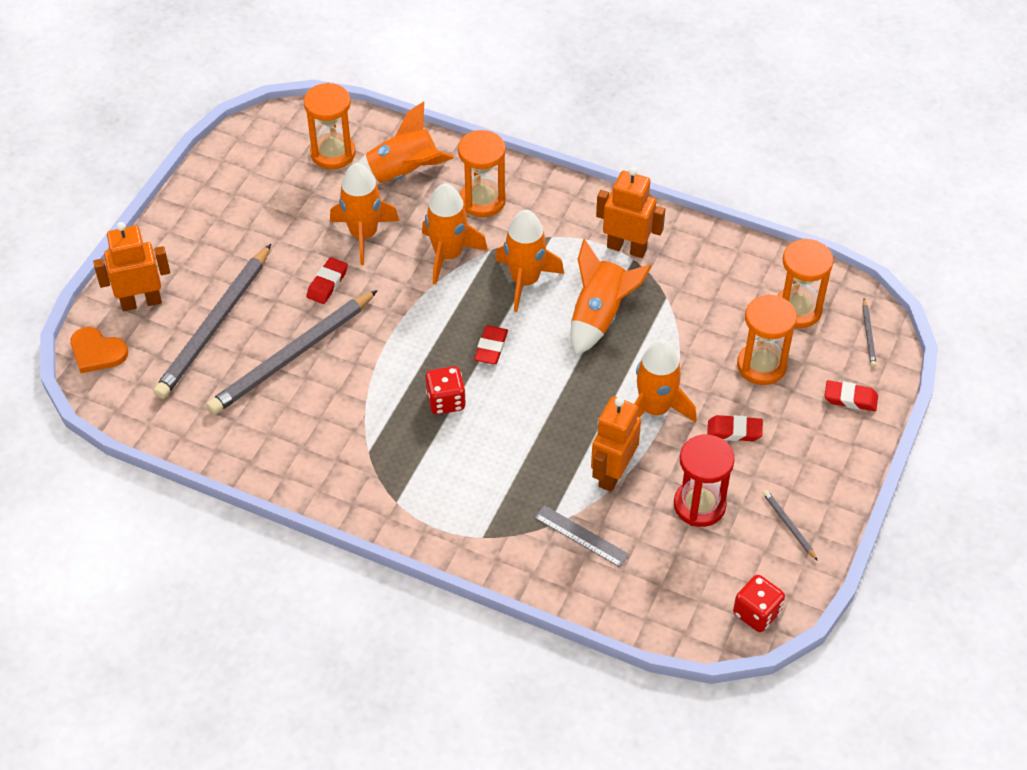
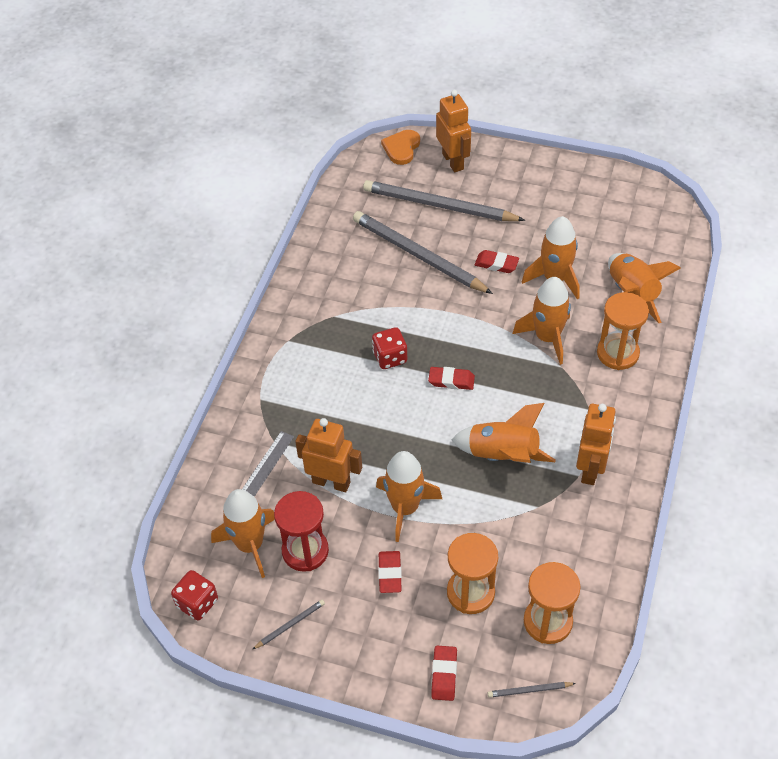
camera: 85 degrees right, 0 degrees up
orange hourglass [304,83,356,169] -> none
orange rocket [495,210,564,312] -> orange rocket moved to [211,489,275,578]

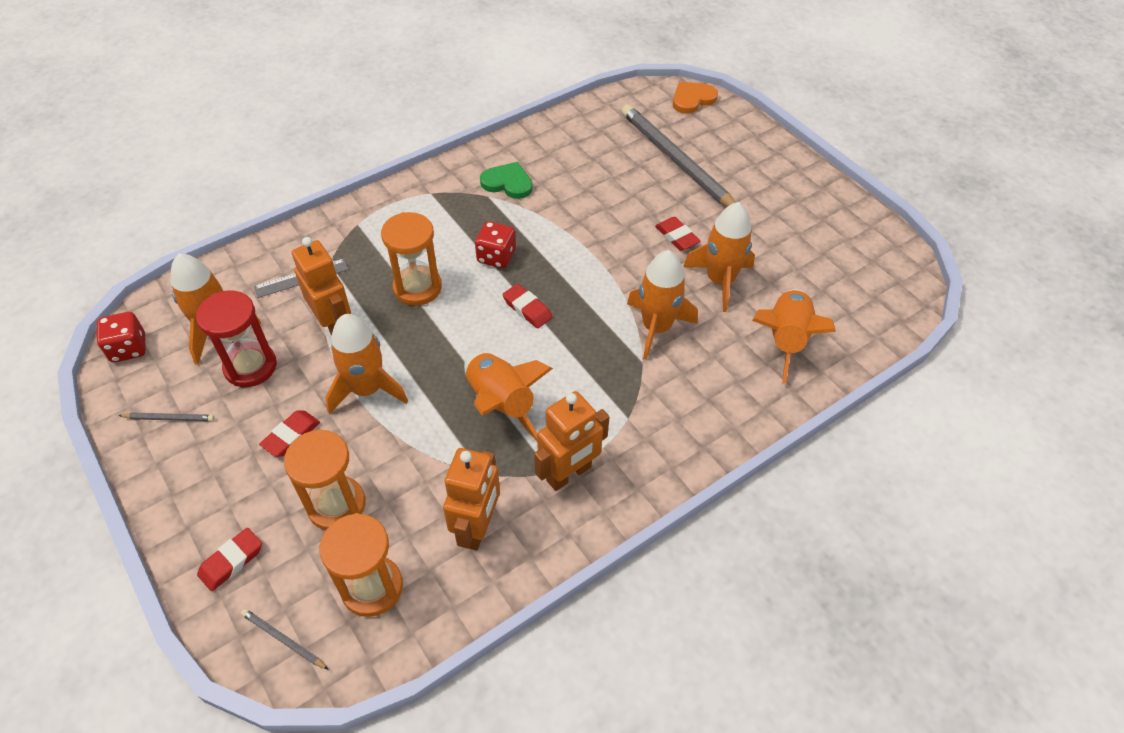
camera: 35 degrees right, 0 degrees up
grey pencil [353,211,493,294] -> none
orange robot [436,90,471,172] -> orange robot moved to [443,448,500,550]
orange hourglass [597,292,649,370] -> orange hourglass moved to [381,212,442,306]
none -> green heart [480,162,533,199]

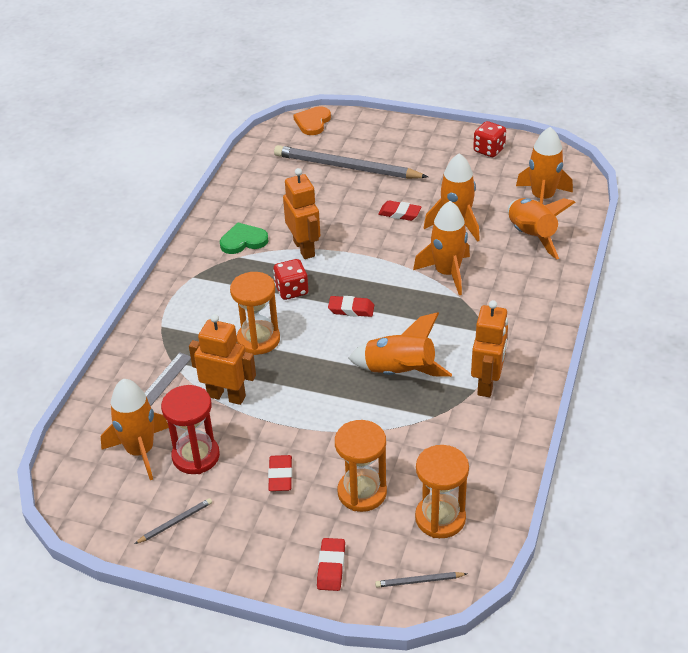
camera: 35 degrees left, 10 degrees down
red dice [97,312,146,362] -> red dice moved to [473,121,506,157]
orange rocket [325,314,408,414] -> orange rocket moved to [516,127,573,204]
orange robot [443,448,500,550] -> orange robot moved to [283,168,320,259]

